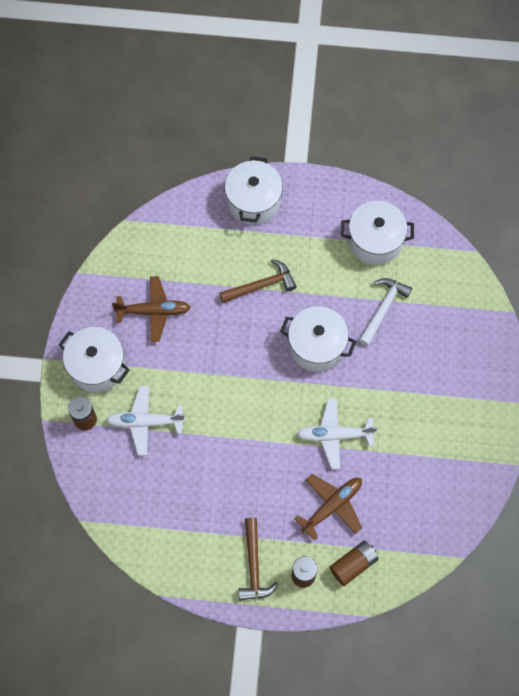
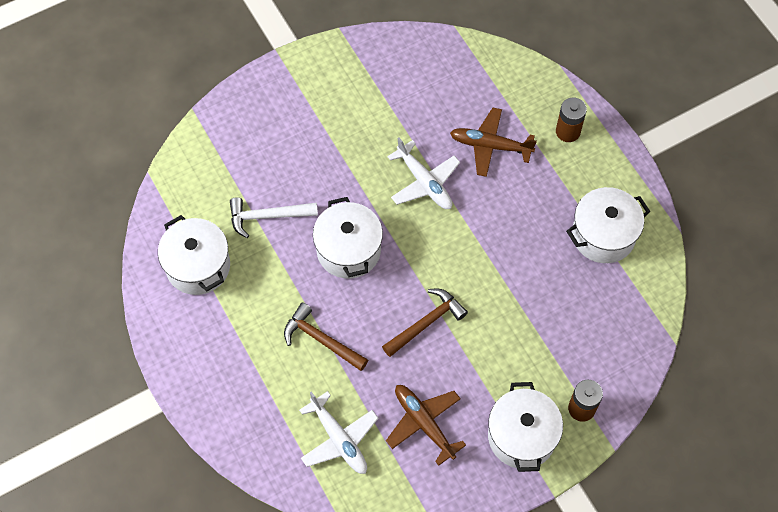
camera: 125 degrees left, 5 degrees down
white plane [106,386,185,455] -> white plane moved to [299,391,379,474]
white pot [225,156,283,225] -> white pot moved to [566,187,650,263]
brown hammer [238,518,278,601] -> brown hammer moved to [382,289,468,357]
brown battery [329,541,379,586] -> none

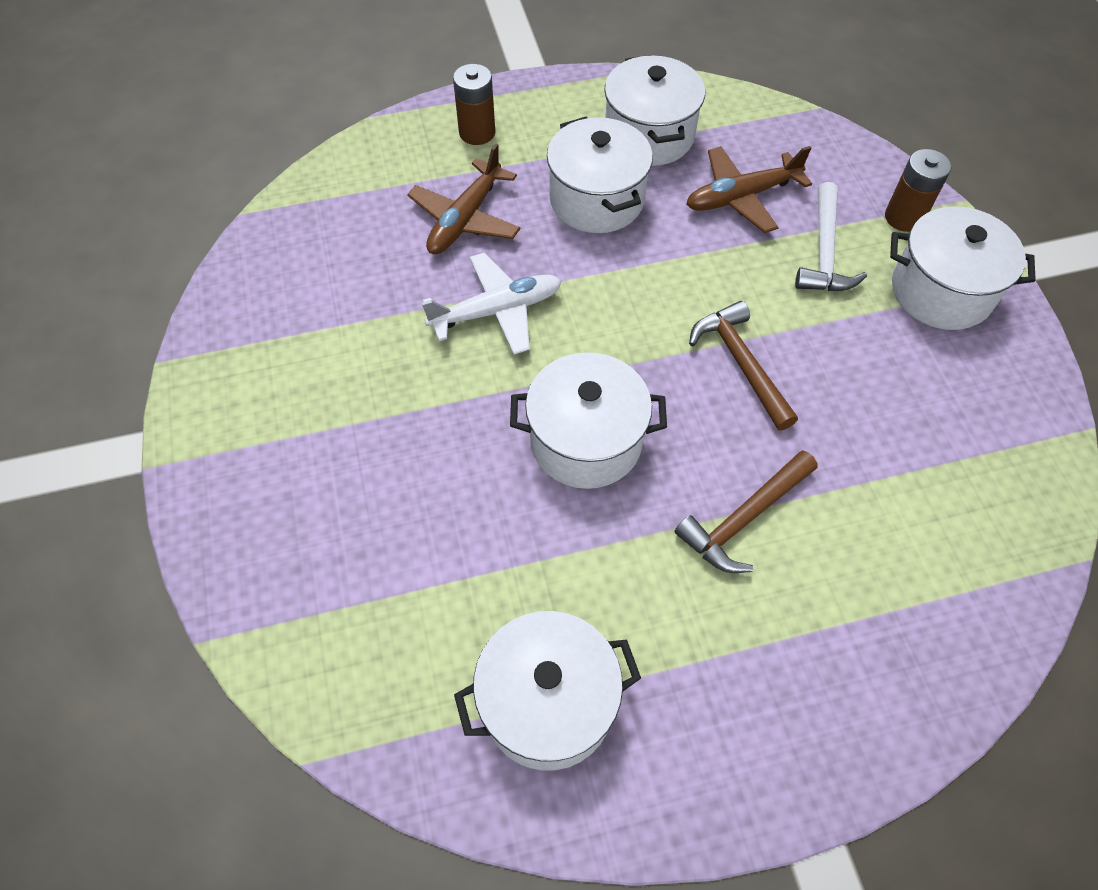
camera: 75 degrees left, 5 degrees down
white hammer [230,197,318,238] -> white hammer moved to [795,182,867,291]
white plane [299,391,379,474] -> none
brown plane [386,385,466,466] -> brown plane moved to [686,146,812,233]
none -> white pot [547,116,653,233]

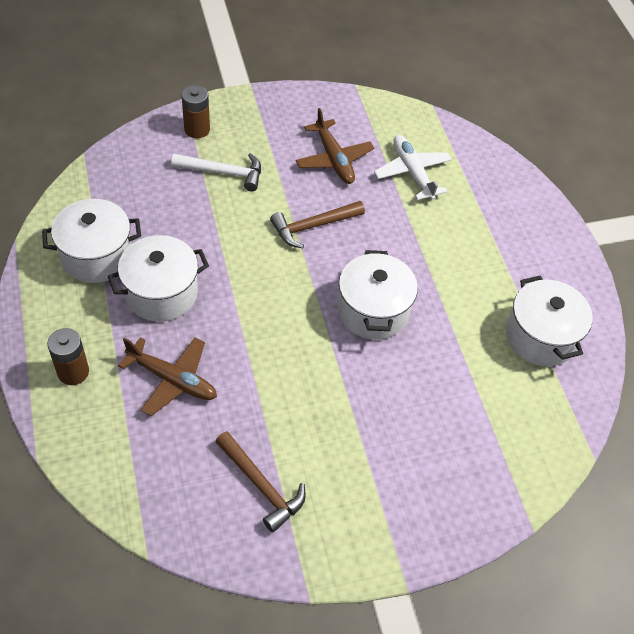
camera: 95 degrees left, 5 degrees down
white plane [422,252,562,355] -> white plane moved to [374,135,452,200]
brown hammer [674,450,817,573] -> brown hammer moved to [215,431,306,533]
brown plane [686,146,812,233] -> brown plane moved to [296,108,374,184]
white pot [890,206,1036,330] -> none

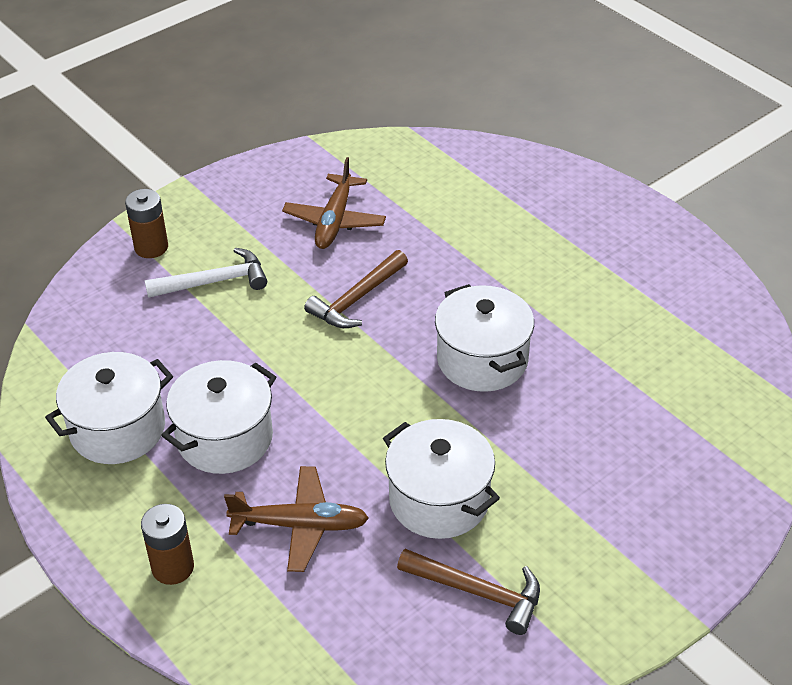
camera: 20 degrees left, 10 degrees down
brown plane [296,108,374,184] -> brown plane turned 60 degrees clockwise [282,157,386,249]
white plane [374,135,452,200] -> none
white pot [506,276,593,366] -> white pot moved to [383,419,500,539]

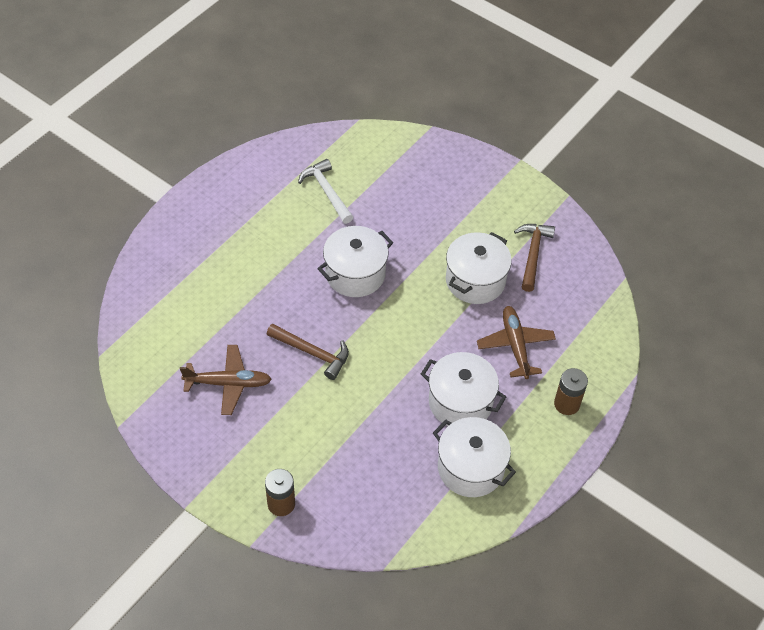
camera: 105 degrees left, 10 degrees up
white hammer [144,248,267,298] -> white hammer moved to [298,159,353,224]

